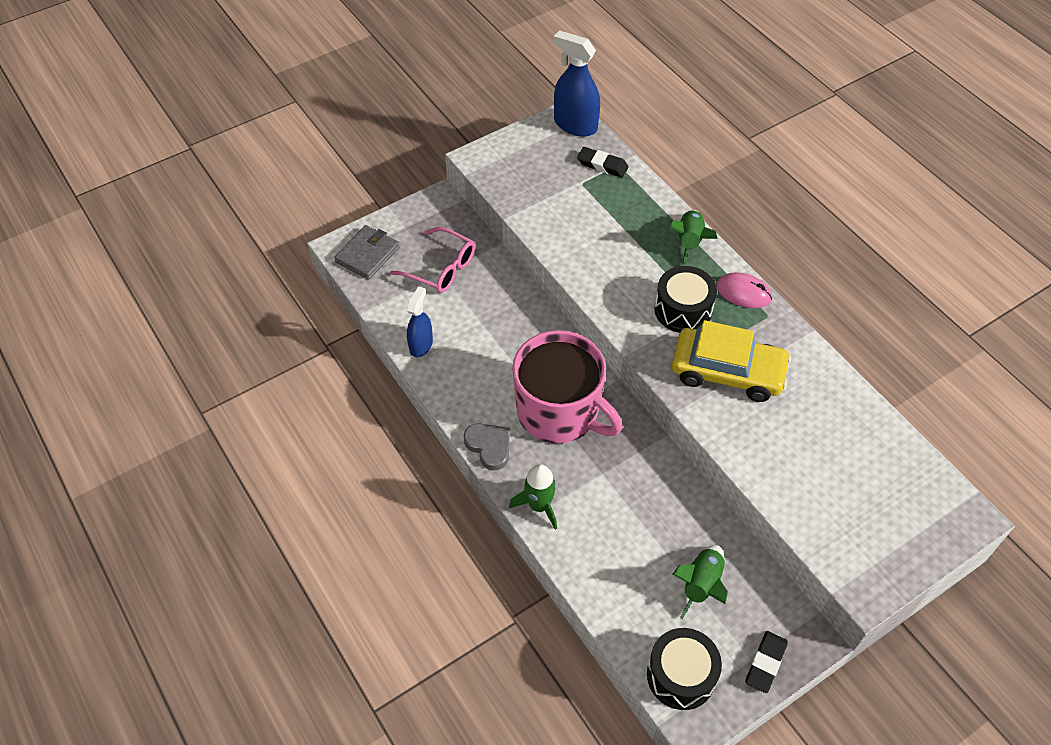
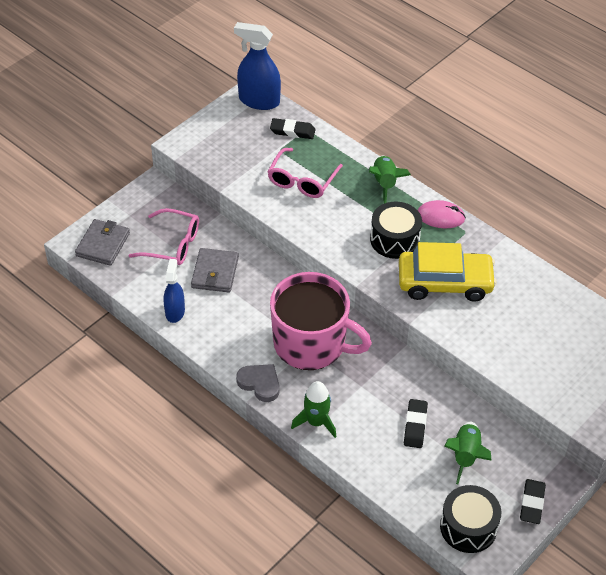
camera: 15 degrees left, 5 degrees down
none -> grey wallet [191,248,239,292]
none -> pink glasses [268,148,343,198]
none -> black eraser [404,399,428,448]

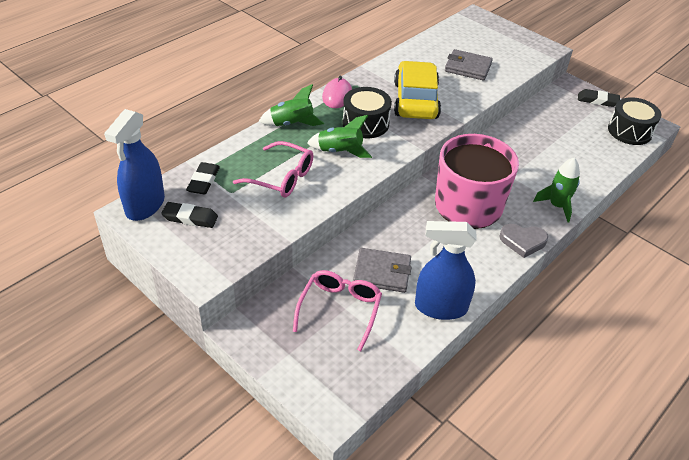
camera: 90 degrees left, 5 degrees down
grey wallet [75,219,130,266] -> grey wallet moved to [445,49,493,81]
blue spray bottle [164,259,185,323] -> blue spray bottle [415,221,477,320], size x1.60
grey heart [236,364,280,402] -> grey heart turned 120 degrees counterclockwise [499,224,548,258]
black eraser [404,399,428,448] -> black eraser moved to [161,202,218,228]
green rocket [445,422,492,484] -> green rocket moved to [307,115,372,158]

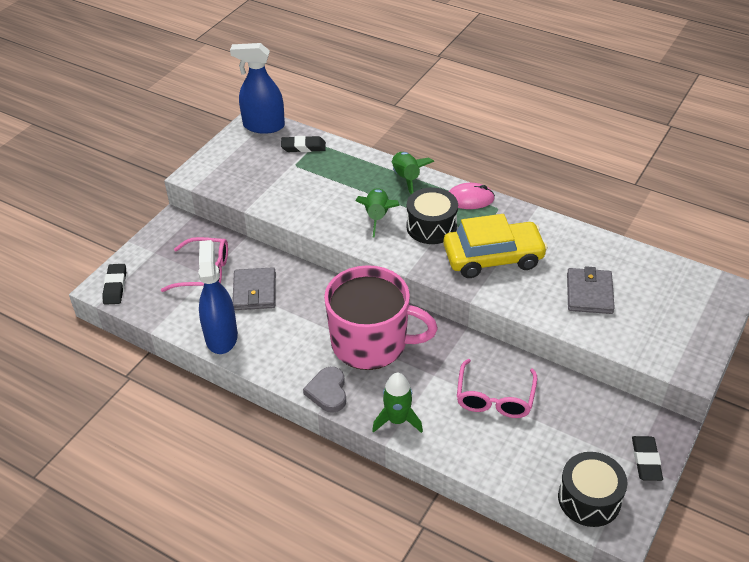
camera: 80 degrees right, 0 degrees up
black eraser [161,202,218,228] -> black eraser moved to [102,264,126,305]
pink glasses [233,141,314,197] -> pink glasses moved to [457,359,537,418]

